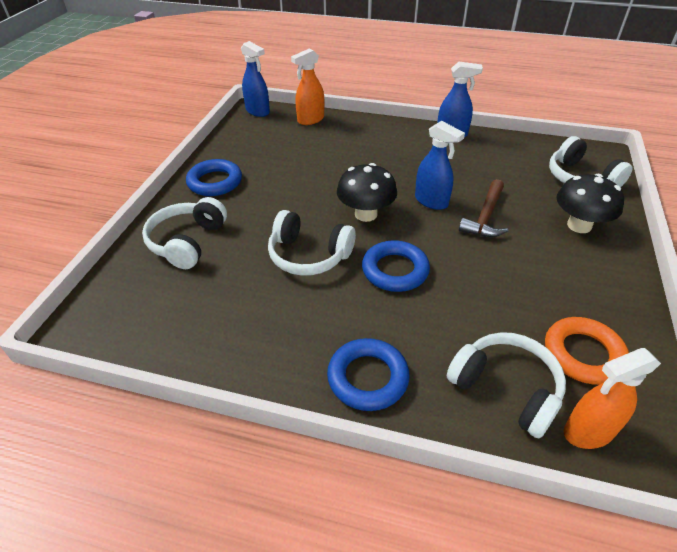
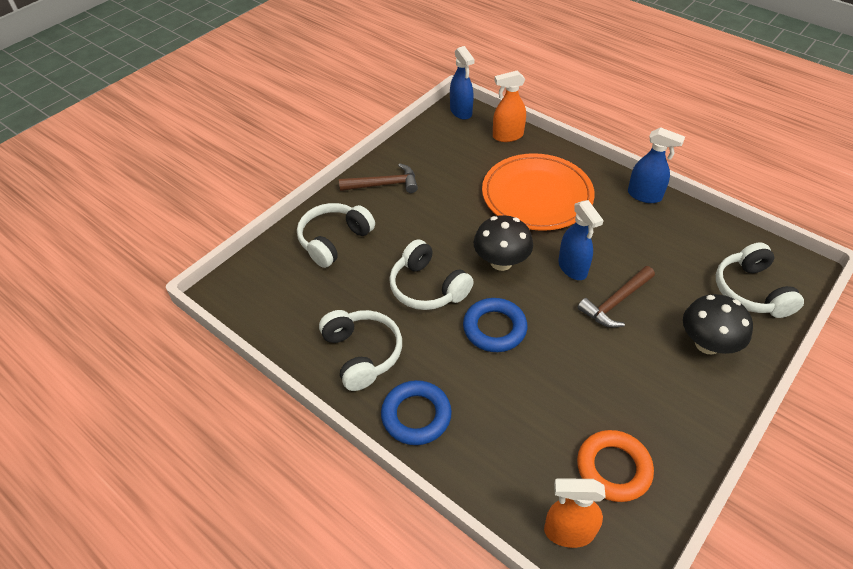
camera: 25 degrees right, 5 degrees up
blue ring [186,159,242,196] -> brown hammer [339,163,418,193]
white headphones [447,332,566,438] -> white headphones moved to [319,310,402,391]
none -> orange plate [482,153,595,231]

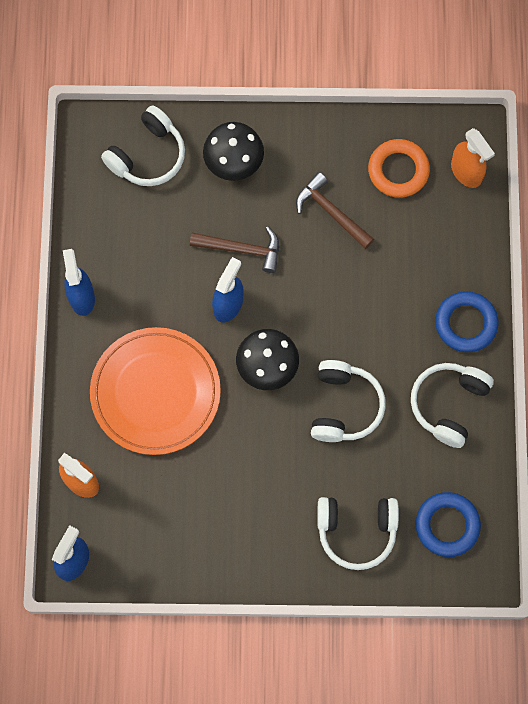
camera: 130 degrees left, 25 degrees up
brown hammer [339,163,418,193] -> brown hammer moved to [296,172,374,249]
blue ring [463,298,528,352] -> blue ring moved to [415,492,481,557]

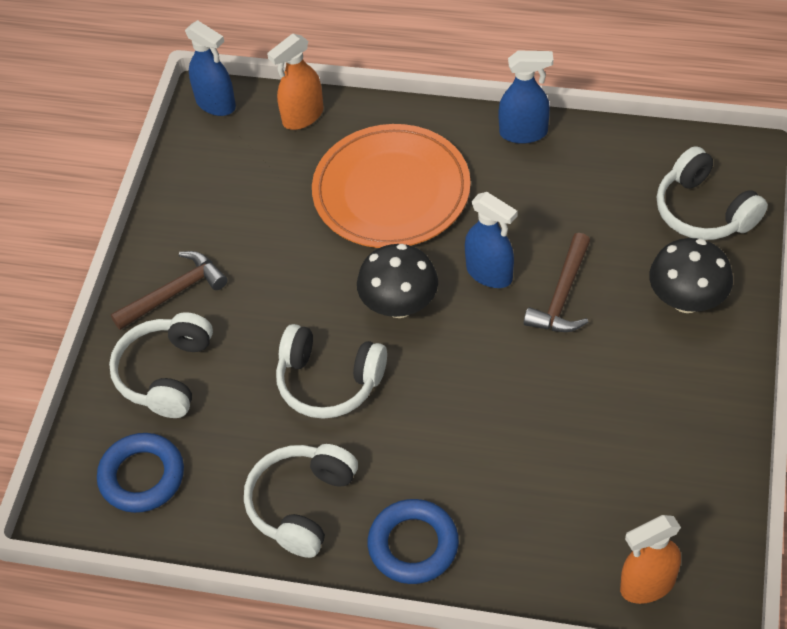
camera: 105 degrees right, 20 degrees down
brown hammer [296,172,374,249] -> brown hammer moved to [111,251,228,330]
orange ring [368,139,430,198] -> none
white headphones [411,363,494,448] -> white headphones turned 105 degrees counterclockwise [244,444,358,558]

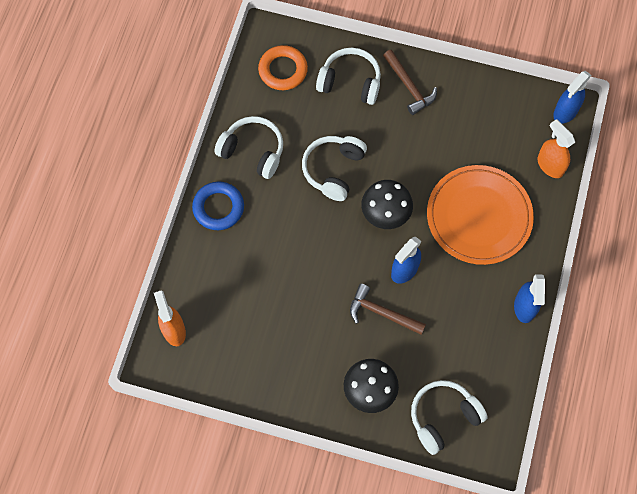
camera: 90 degrees right, 15 degrees up
blue ring [97,433,184,513] -> orange ring [258,45,308,90]

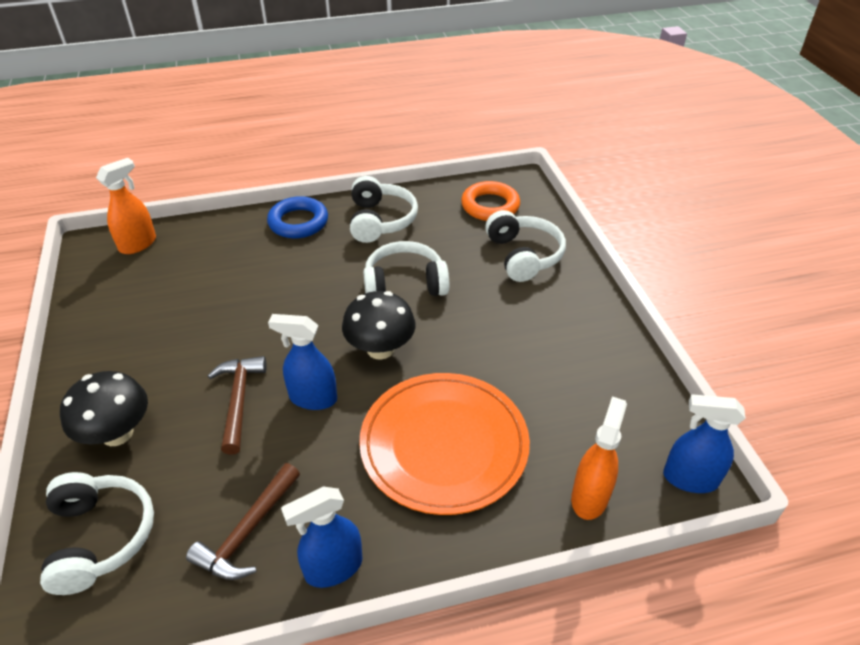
camera: 60 degrees right, 25 degrees down
brown hammer [383,50,437,115] -> brown hammer moved to [186,463,300,580]
white headphones [411,380,488,455] -> white headphones turned 45 degrees clockwise [40,472,154,595]

